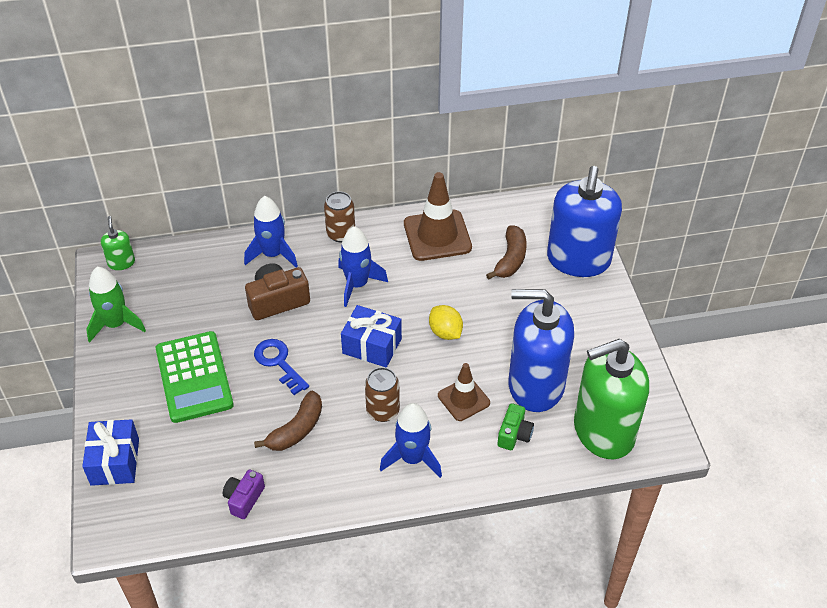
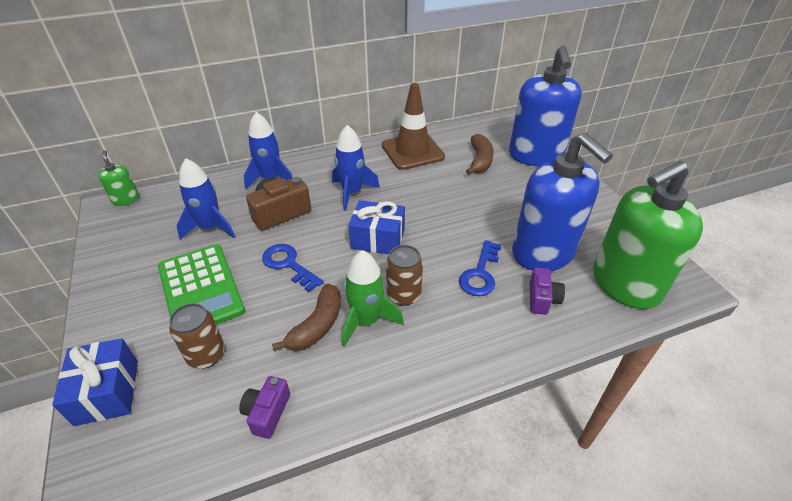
camera: 10 degrees left, 5 degrees down
green rocket [86,267,146,343] -> green rocket moved to [342,250,404,347]
brown can [324,191,355,242] -> brown can moved to [169,303,225,369]
blue rocket [380,403,442,478] -> blue rocket moved to [176,158,235,240]
yellow lemon [429,305,463,340] -> none
brown traffic cone [438,363,490,421] -> blue key [459,240,501,296]
green camera [497,403,534,450] -> purple camera [530,267,565,315]
blue soap dispenser [509,289,574,412] -> blue soap dispenser turned 120 degrees counterclockwise [512,132,613,271]

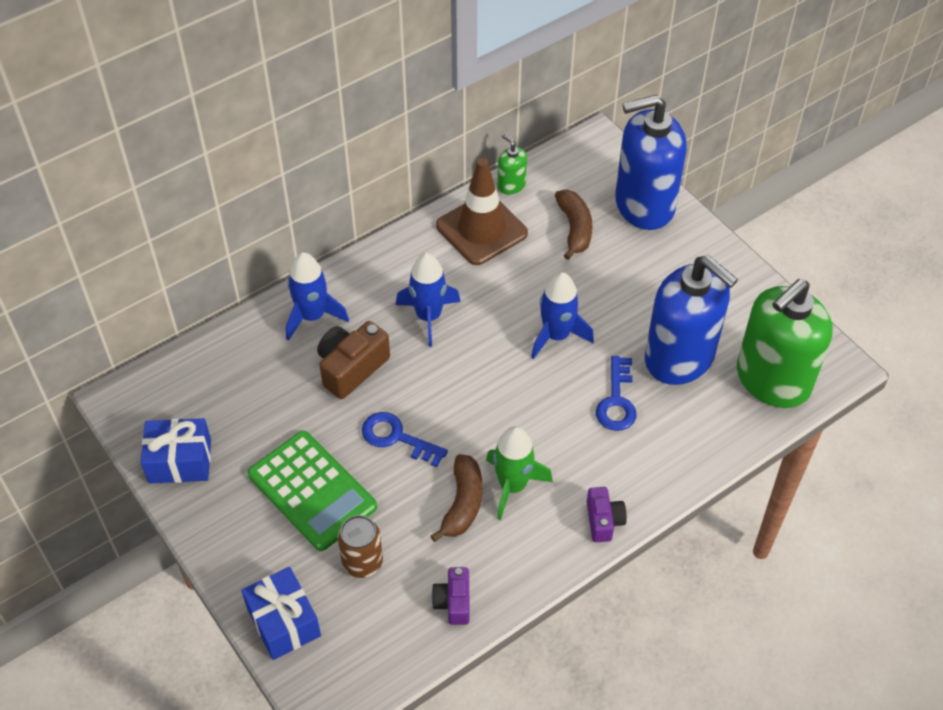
camera: 15 degrees left, 10 degrees up
green soap dispenser [98,150,139,206] -> green soap dispenser moved to [498,134,527,195]
blue rocket [176,158,235,240] -> blue rocket moved to [531,272,594,359]
blue gift [349,200,405,254] -> blue gift moved to [141,418,211,484]
brown can [386,245,423,306] -> none
blue soap dispenser [509,46,582,166] -> blue soap dispenser turned 90 degrees clockwise [615,95,687,230]
purple camera [530,267,565,315] -> purple camera moved to [587,487,627,542]

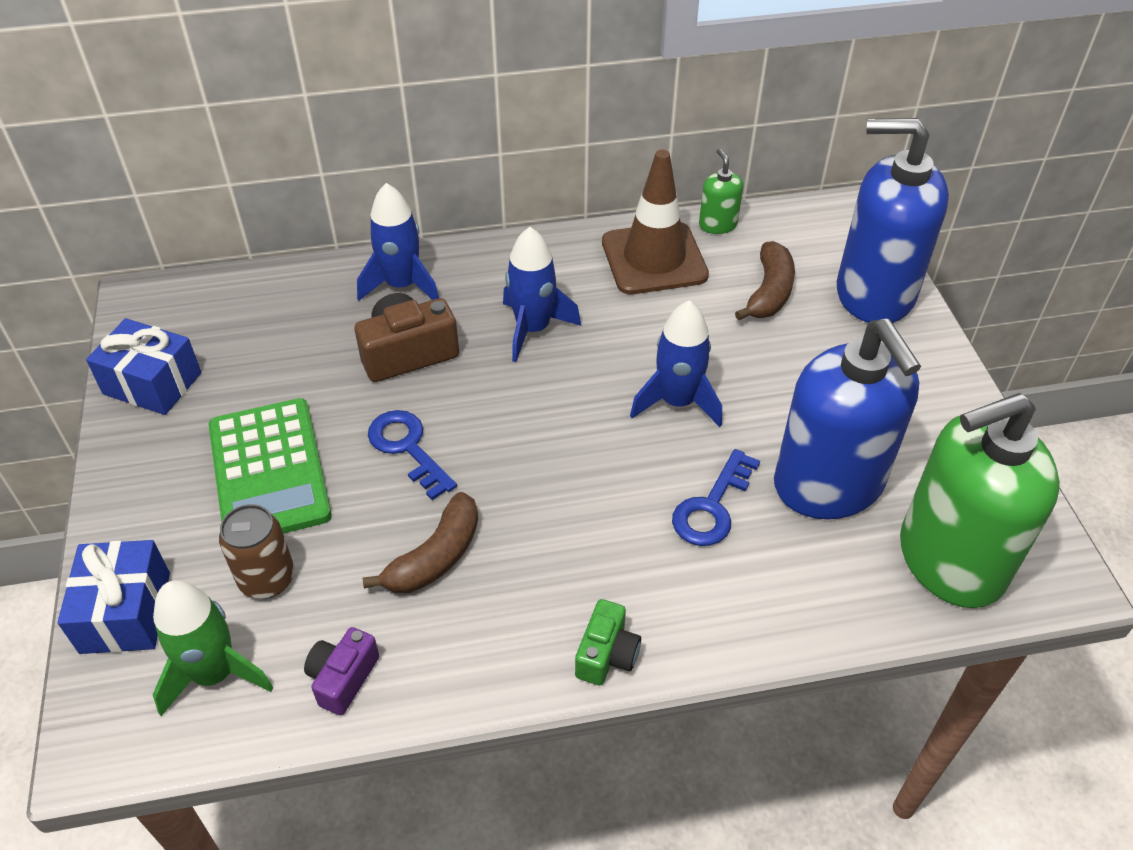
camera: 25 degrees right, 5 degrees down
green rocket [486,426,553,520] -> green rocket moved to [153,580,273,716]
purple camera [587,487,627,542] -> green camera [575,599,641,685]

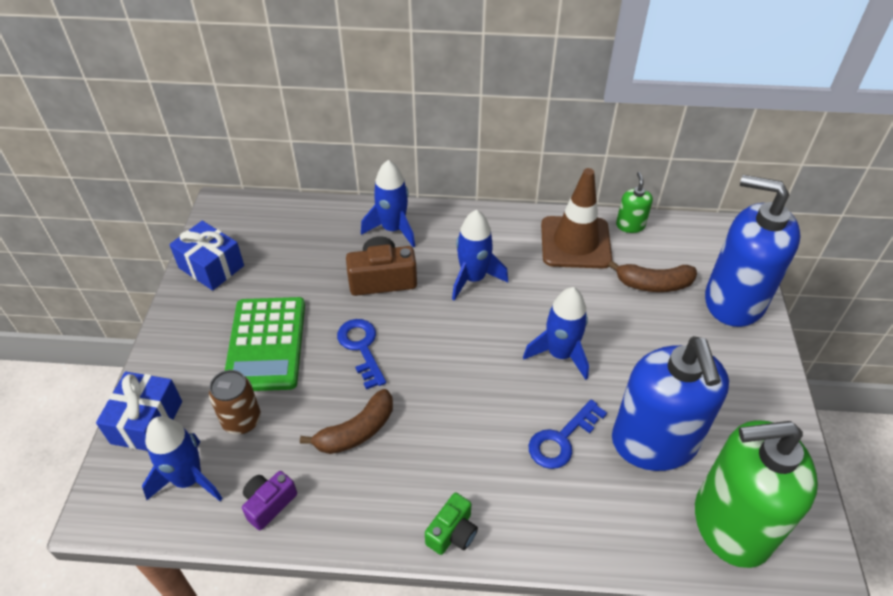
camera: 15 degrees right, 0 degrees up
green rocket [153,580,273,716] -> blue rocket [142,416,223,501]
brown banana [735,241,795,320] -> brown banana turned 60 degrees clockwise [608,261,697,292]

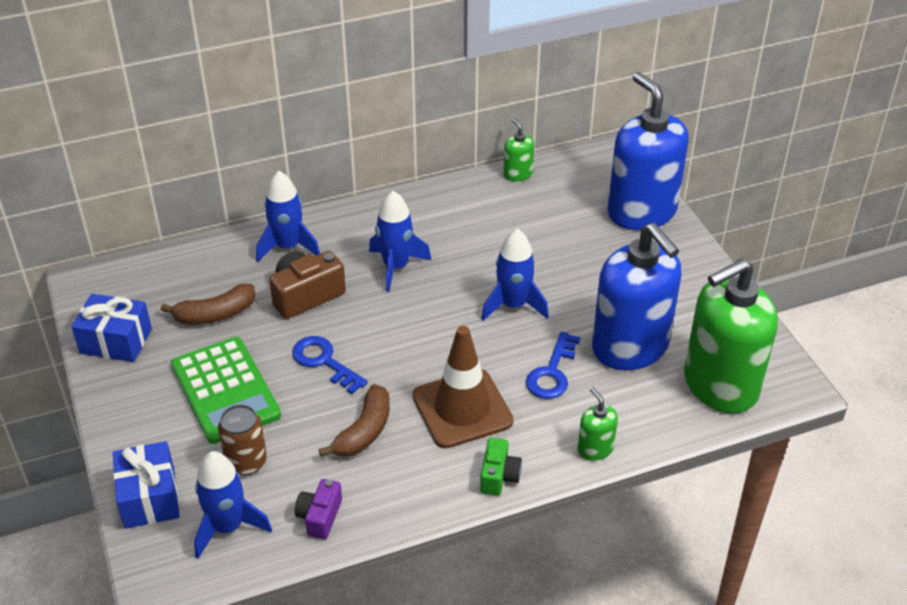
camera: 25 degrees left, 5 degrees down
brown traffic cone [541,168,612,269] -> brown traffic cone moved to [412,326,514,448]
brown banana [608,261,697,292] -> brown banana moved to [161,284,256,325]
blue soap dispenser [705,175,800,327] -> blue soap dispenser turned 60 degrees clockwise [607,72,689,230]
none -> green soap dispenser [578,387,618,461]

